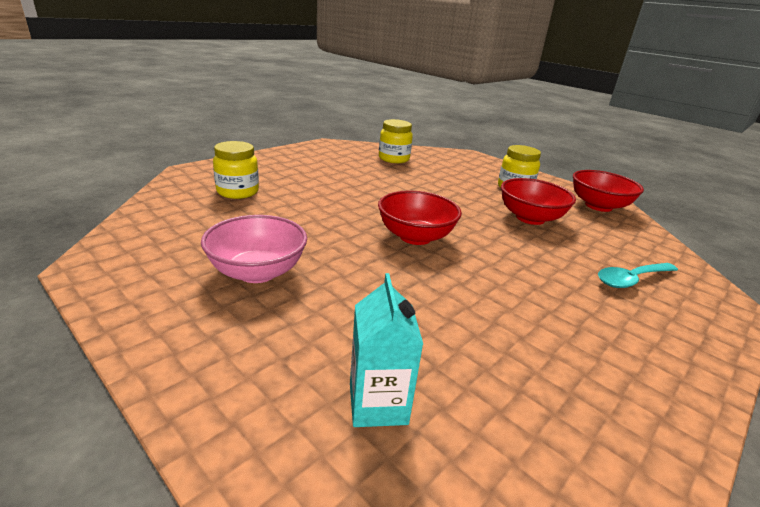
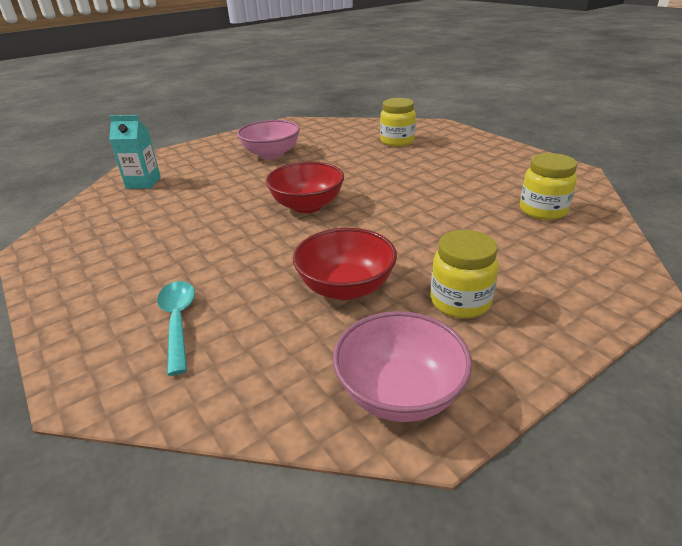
camera: 105 degrees right, 5 degrees up
red bowl [573,170,644,212] -> pink bowl [333,311,472,422]

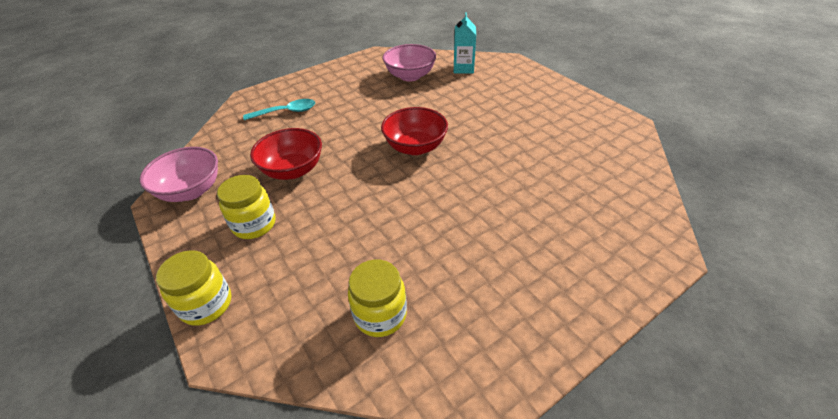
camera: 90 degrees right, 10 degrees up
pink bowl [237,120,300,160] -> pink bowl moved to [383,44,436,82]
yellow jar [380,98,416,147] -> yellow jar moved to [156,250,231,326]

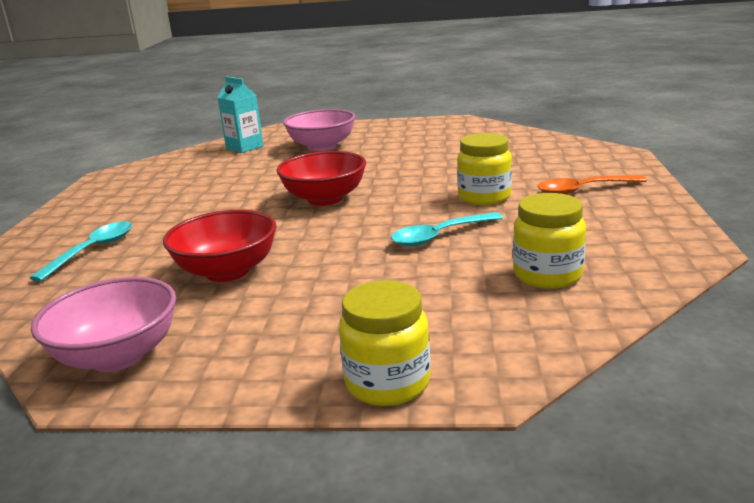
camera: 50 degrees left, 20 degrees down
yellow jar [217,175,276,239] -> yellow jar moved to [457,133,512,205]
pink bowl [383,44,436,82] -> pink bowl moved to [283,109,355,151]
none -> turquoise spoon [391,212,503,247]
none -> orange spoon [537,175,647,194]

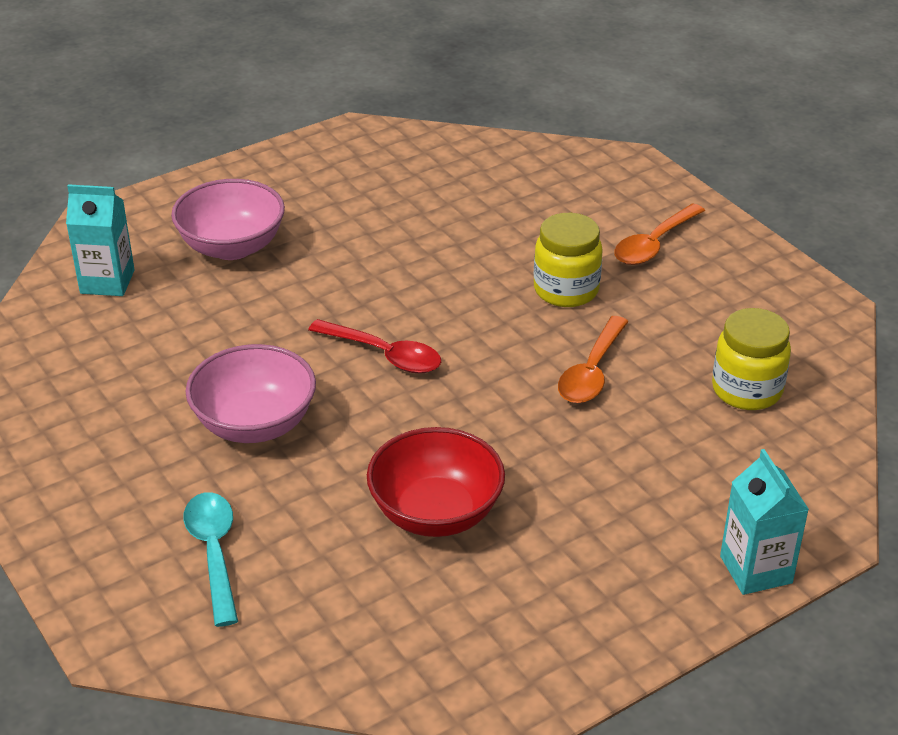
camera: 40 degrees left, 15 degrees up
pink bowl [31,277,176,372] -> pink bowl moved to [185,344,316,443]
red bowl [276,151,366,206] -> red spoon [308,319,441,373]
yellow jar [339,280,431,406] -> turquoise carton [720,449,809,595]
turquoise spoon [391,212,503,247] -> orange spoon [558,316,629,403]

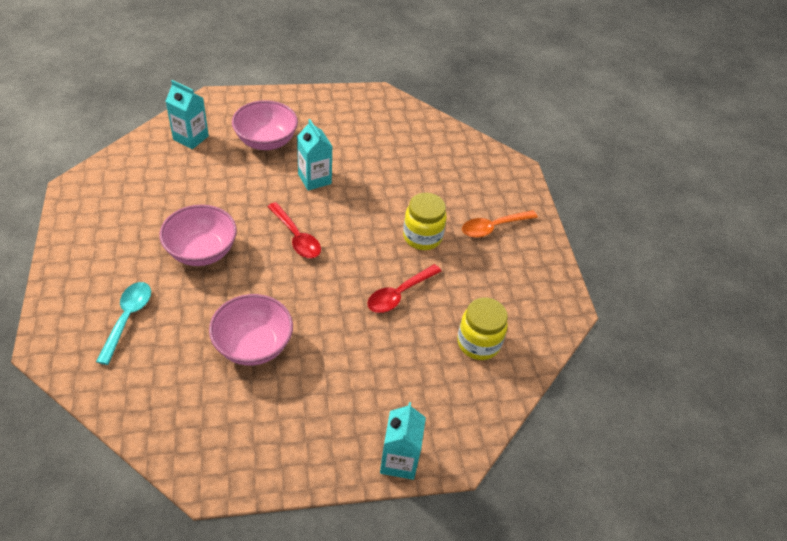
camera: 20 degrees right, 10 degrees up
red bowl [367,427,505,537] -> pink bowl [209,294,293,366]
orange spoon [558,316,629,403] -> red spoon [367,264,442,313]
none -> turquoise carton [297,119,333,191]

